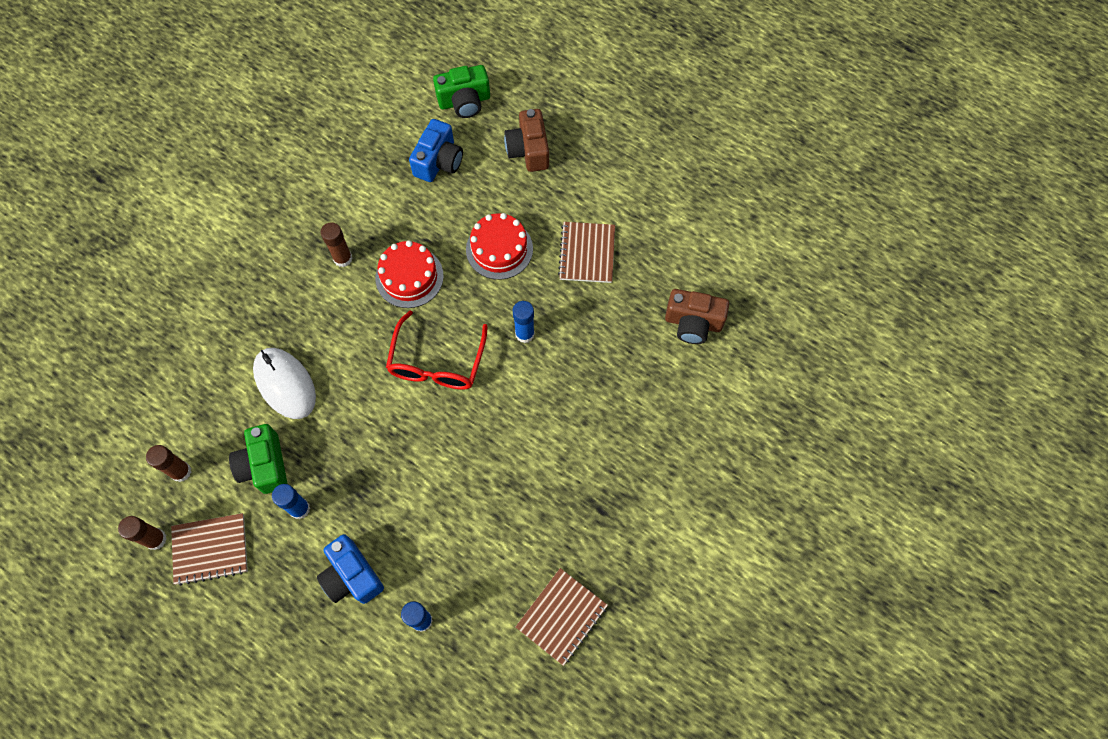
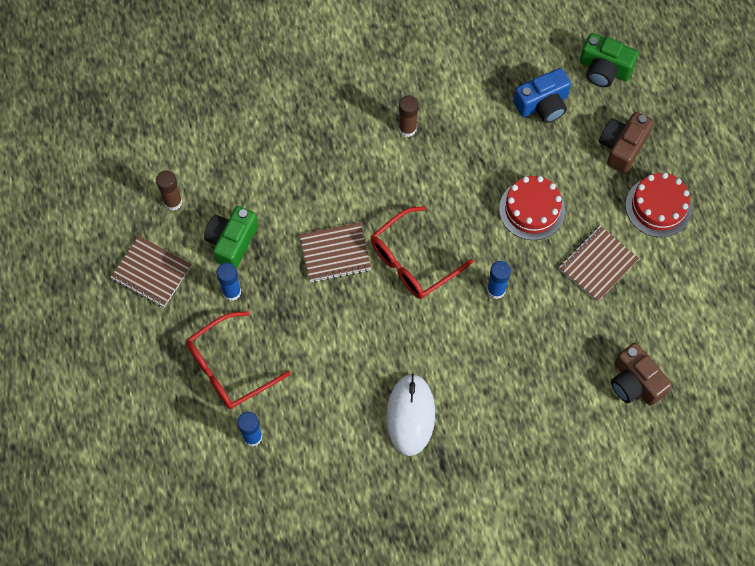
camera: 40 degrees right, 0 degrees up
brown glue stick [118,516,167,550] -> none
white mouse [253,348,316,419] -> white mouse moved to [386,373,435,456]
blue camera [317,534,384,604] -> red glasses [186,311,291,409]
red cake [375,241,444,308] -> red cake moved to [626,173,692,237]
brown notebook [516,568,608,666] -> brown notebook moved to [299,222,372,283]

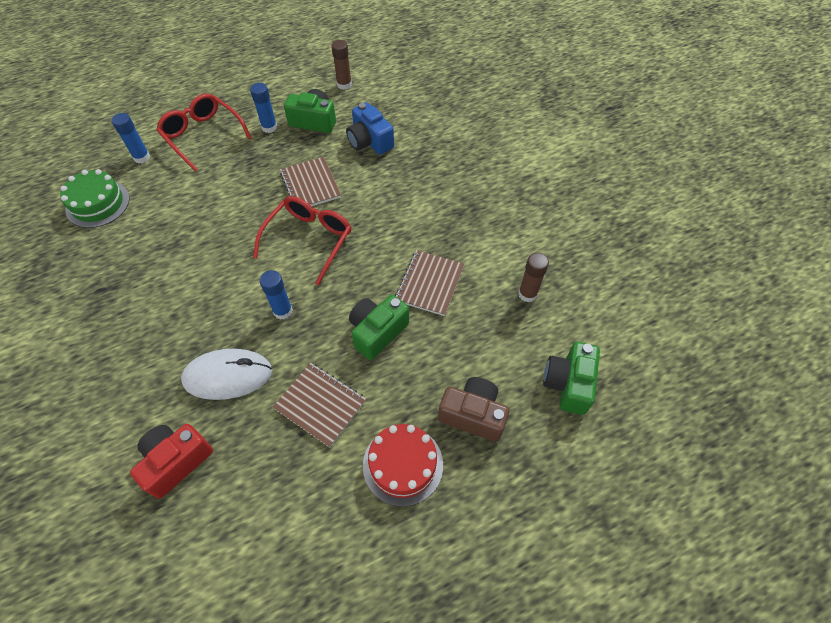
camera: 80 degrees right, 10 degrees down
brown notebook [110,236,192,307] -> brown notebook moved to [395,250,465,316]
red glasses [371,206,473,299] -> red glasses turned 75 degrees clockwise [253,196,351,285]
white mouse [386,373,435,456] -> white mouse moved to [181,349,272,400]
brown glue stick [399,96,418,137] -> brown glue stick moved to [518,253,549,302]
red cake [499,176,565,240] -> green camera [349,295,409,360]
blue camera [513,68,571,123] -> blue camera moved to [346,102,394,155]
brown camera [611,343,672,406] -> red camera [130,424,213,499]
none -> green cake [60,169,130,228]

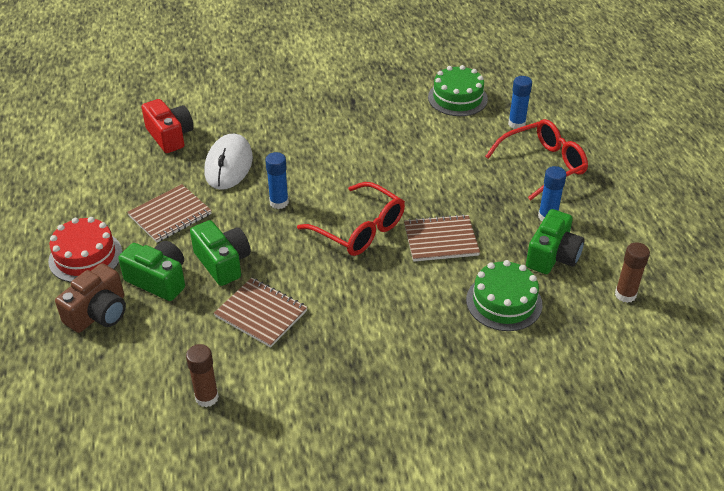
camera: 105 degrees right, 15 degrees down
blue camera [346,102,394,155] -> green cake [466,260,543,331]
green camera [543,342,600,415] -> green camera moved to [118,241,185,301]

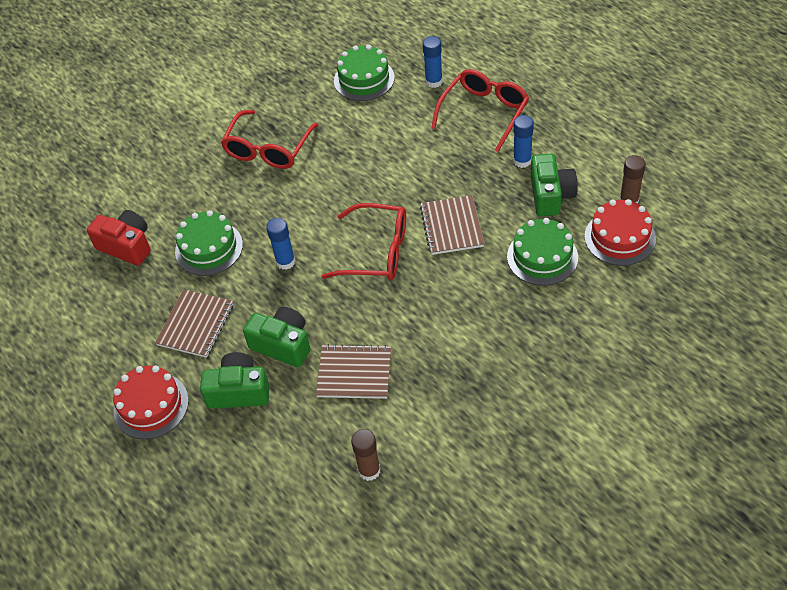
camera: 25 degrees left, 10 degrees up
brown camera [55,263,126,333] -> none
white mouse [204,134,253,190] -> green cake [175,210,243,276]
brown notebook [404,214,480,262] -> brown notebook turned 60 degrees counterclockwise [420,195,484,255]
none -> red glasses [221,110,318,169]
none -> red cake [584,199,656,266]

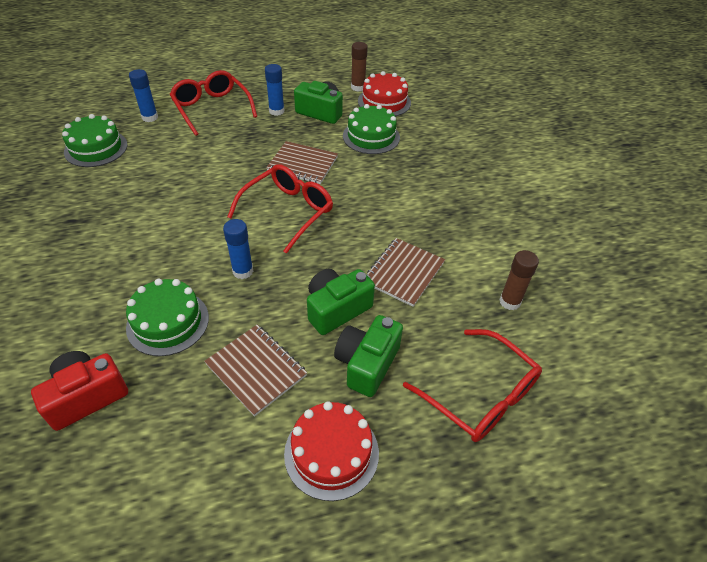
camera: 70 degrees left, 5 degrees down
red glasses [221,110,318,169] -> red glasses moved to [403,329,542,442]

